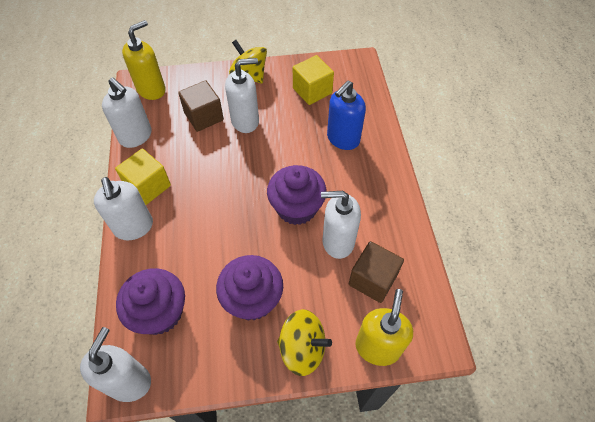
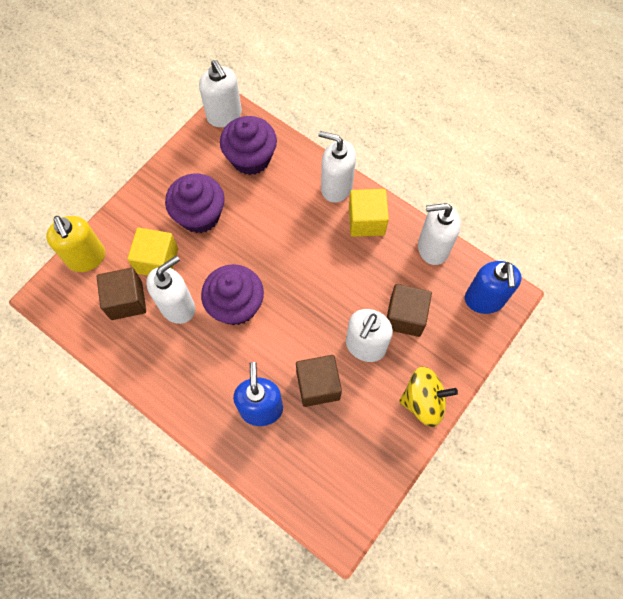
camera: 135 degrees right, 10 degrees up
yellow soap dispenser [122,20,166,100] -> blue soap dispenser [465,261,522,314]
yellow spinning top [277,309,332,376] -> none
yellow cube [293,55,334,105] -> yellow cube moved to [127,228,178,276]
none -> brown cube [296,355,342,407]

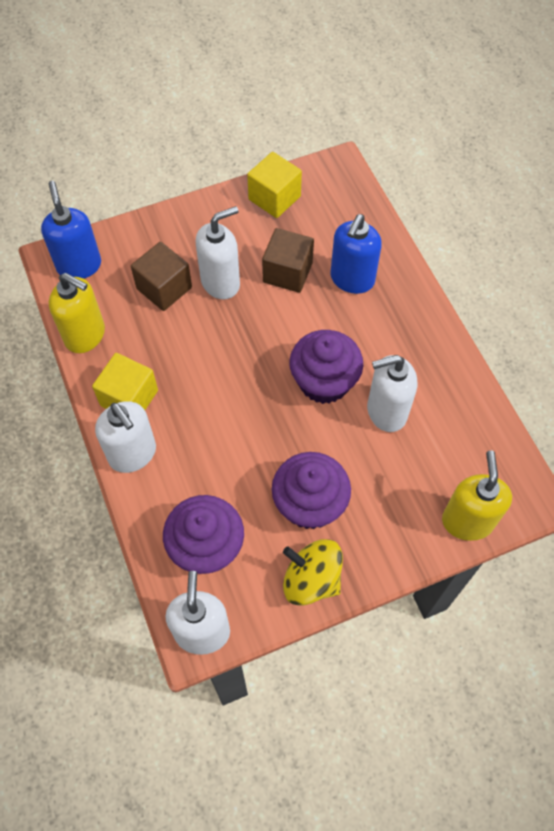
camera: 150 degrees left, 5 degrees down
brown cube [97,268,146,320] -> none
yellow cube [127,228,178,276] -> yellow cube moved to [247,152,302,218]
yellow spinning top [399,367,458,427] -> yellow spinning top moved to [283,539,343,606]
white soap dispenser [418,203,461,265] -> yellow soap dispenser [49,273,105,353]
blue soap dispenser [465,261,522,314] -> blue soap dispenser turned 45 degrees counterclockwise [41,181,101,279]

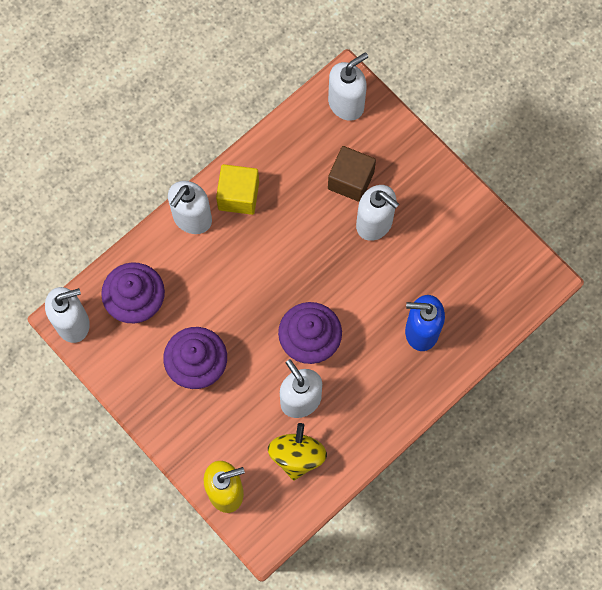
camera: 70 degrees right, 10 degrees up
blue soap dispenser [41,181,101,279] -> white soap dispenser [328,52,368,121]
yellow soap dispenser [49,273,105,353] -> none
yellow cube [247,152,302,218] -> none
brown cube [262,228,314,293] -> none
yellow spinning top [283,539,343,606] -> yellow spinning top moved to [268,423,327,481]

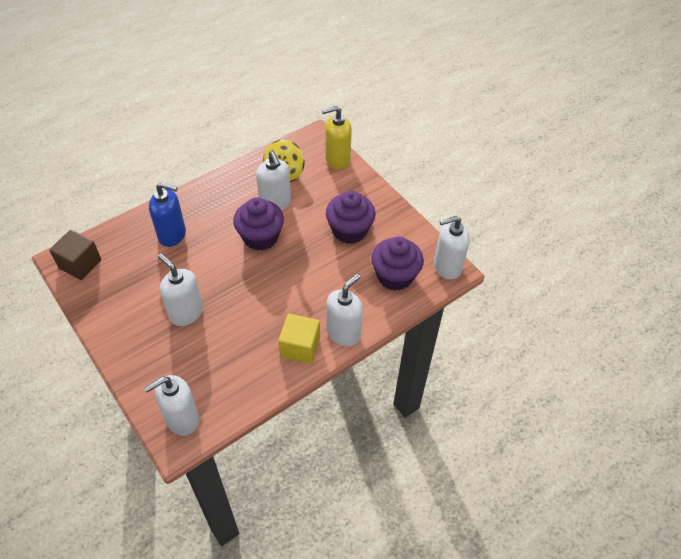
camera: 175 degrees left, 20 degrees down
brown cube [328,146,376,202] -> brown cube moved to [49,230,101,280]

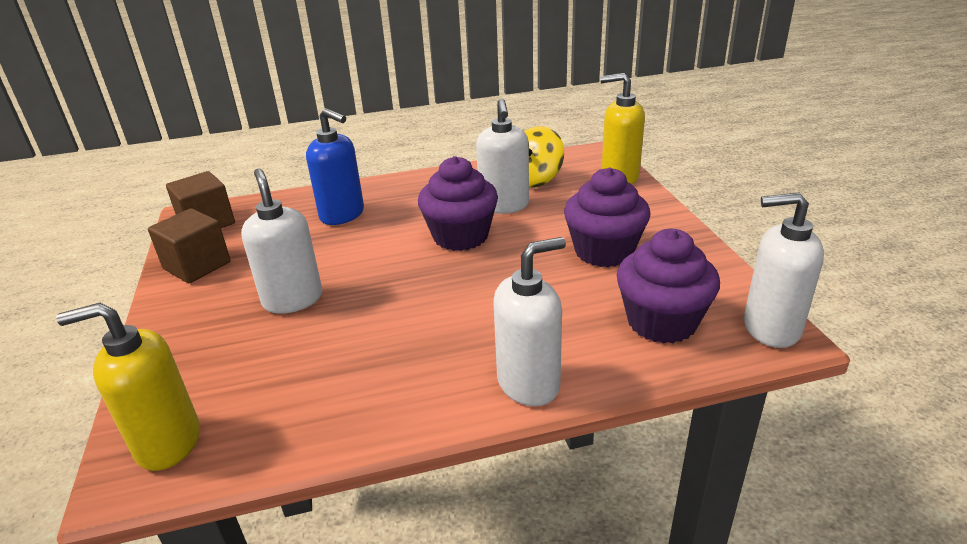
camera: 25 degrees right, 20 degrees down
white soap dispenser [144,375,199,436] -> yellow soap dispenser [56,303,200,471]
yellow cube [278,314,320,364] -> none
none -> brown cube [148,208,231,283]

